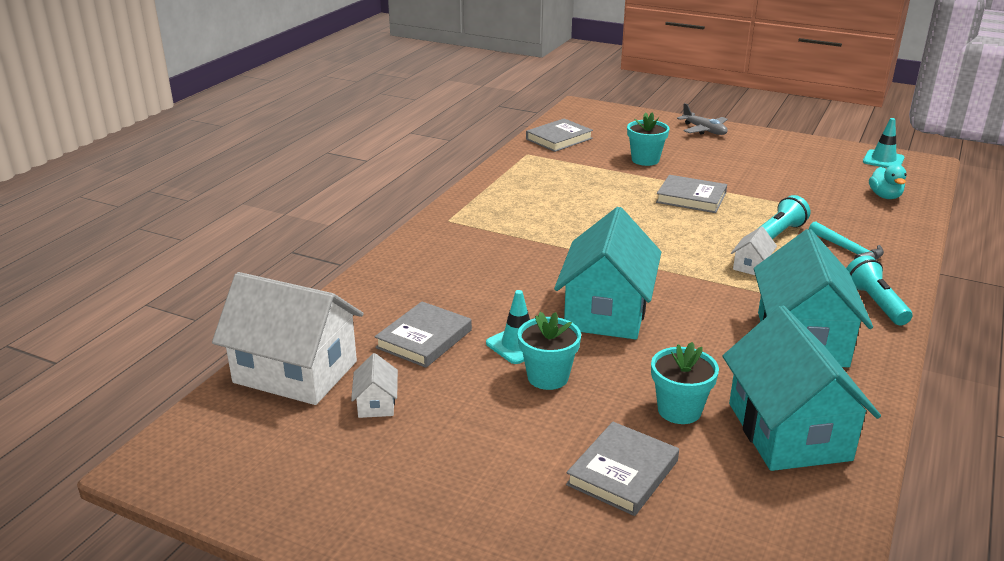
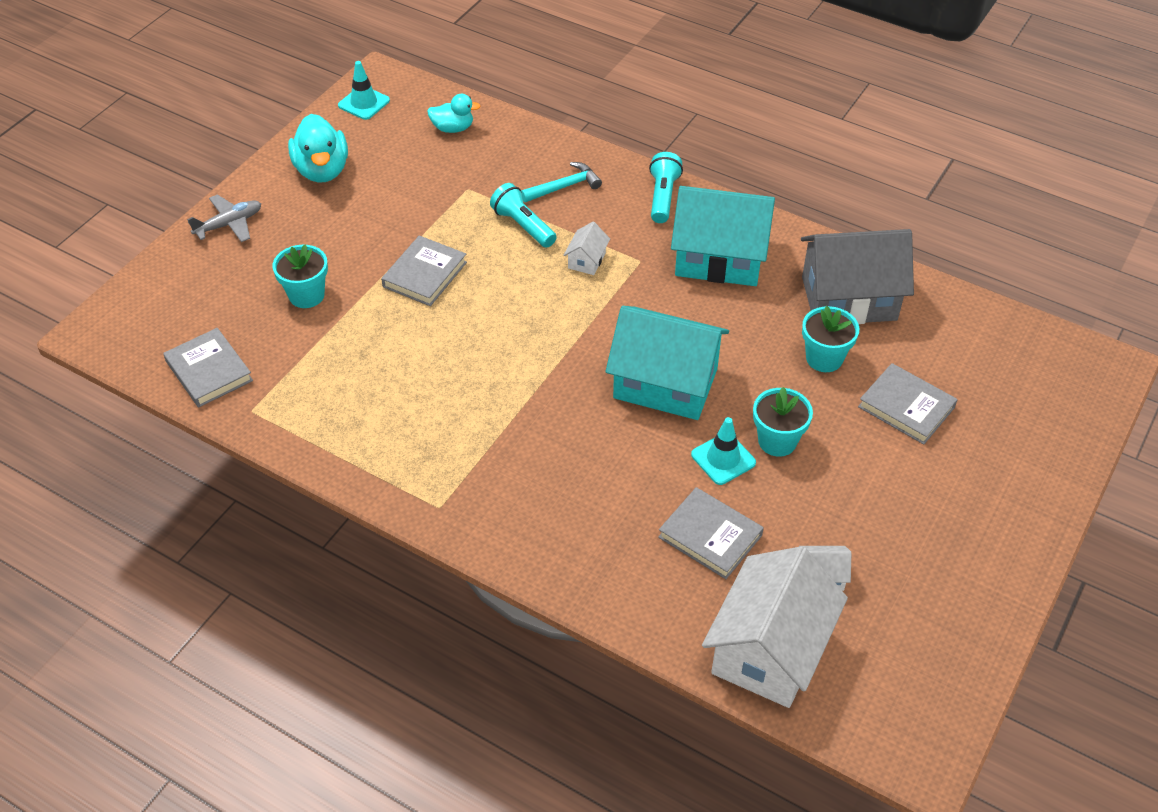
camera: 85 degrees left, 20 degrees up
turquoise house [722,306,881,471] -> grey house [801,229,914,324]
white house [731,226,777,275] -> white house turned 75 degrees clockwise [564,222,610,275]
turquoise flashlight [846,255,912,325] -> turquoise flashlight turned 105 degrees clockwise [649,152,683,223]
none -> turquoise duck [288,114,348,182]

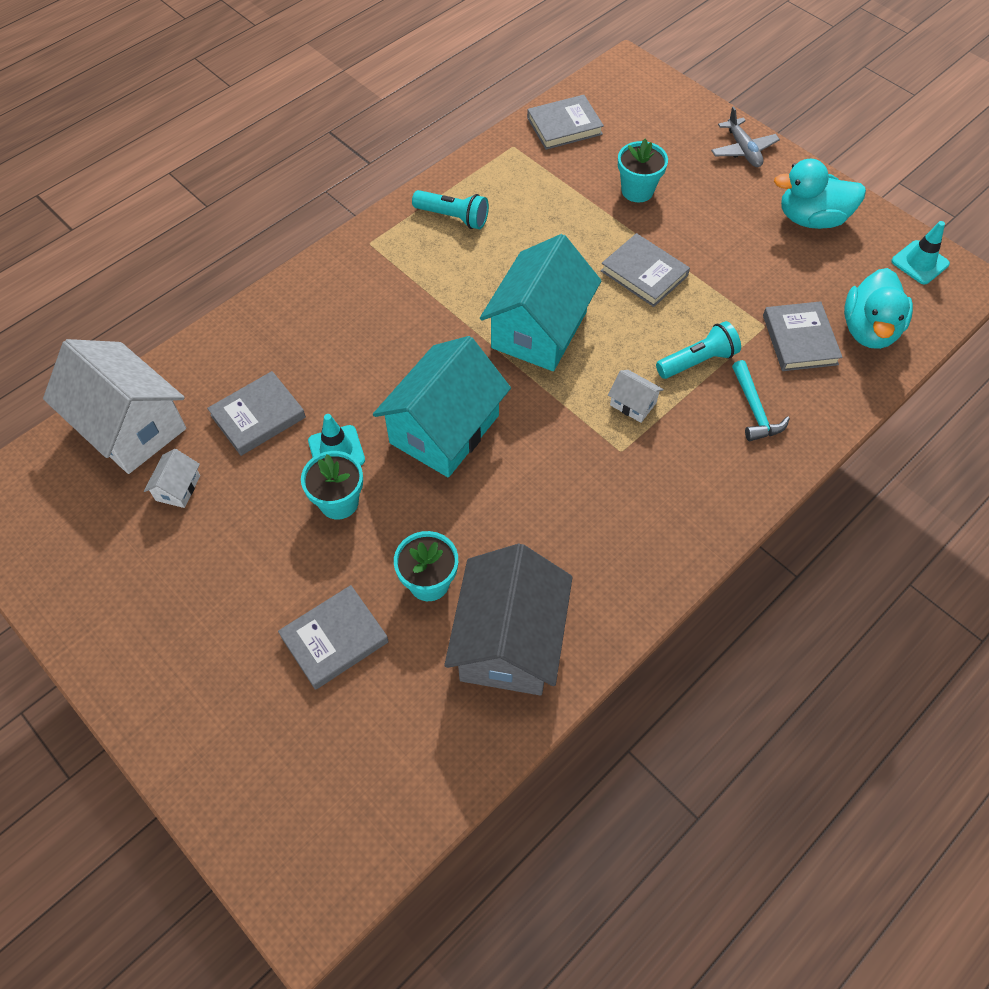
camera: 105 degrees right, 10 degrees up
turquoise duck [427,94,481,133] -> turquoise duck [844,268,913,349], size x1.65
turquoise flashlight [649,152,683,223] -> turquoise flashlight moved to [412,190,489,229]
turquoise house [671,186,775,286] -> turquoise house moved to [480,234,602,371]
none -> grey book [763,301,843,371]

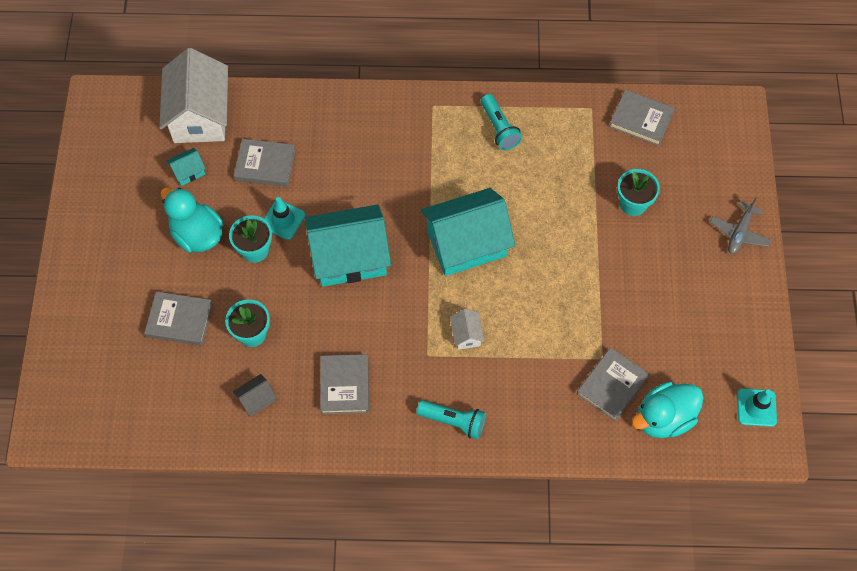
camera: 45 degrees right, 5 degrees up
white house [144,449,200,508] -> turquoise house [167,148,206,186]
grey house [444,544,573,695] -> grey house [233,374,277,417], size x0.42
grey book [601,233,690,307] -> grey book moved to [320,354,369,414]
turquoise flashlight [656,321,741,379] -> turquoise flashlight moved to [416,400,486,439]
turquoise hammer [732,360,790,441] -> none
turquoise duck [774,159,866,229] -> turquoise duck moved to [161,187,224,253]

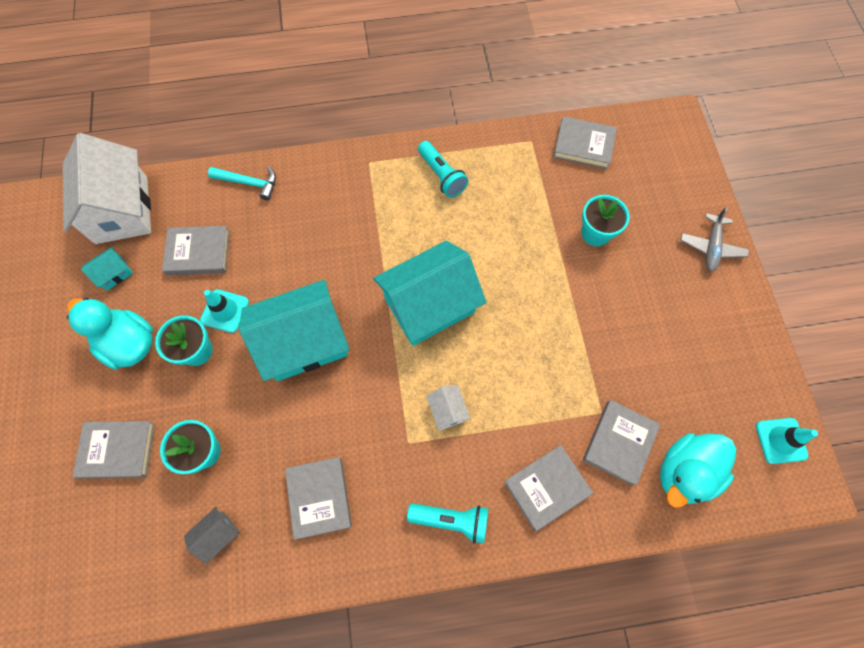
camera: 10 degrees left, 5 degrees up
none -> turquoise hammer [208,166,276,201]
none -> grey book [504,445,593,531]

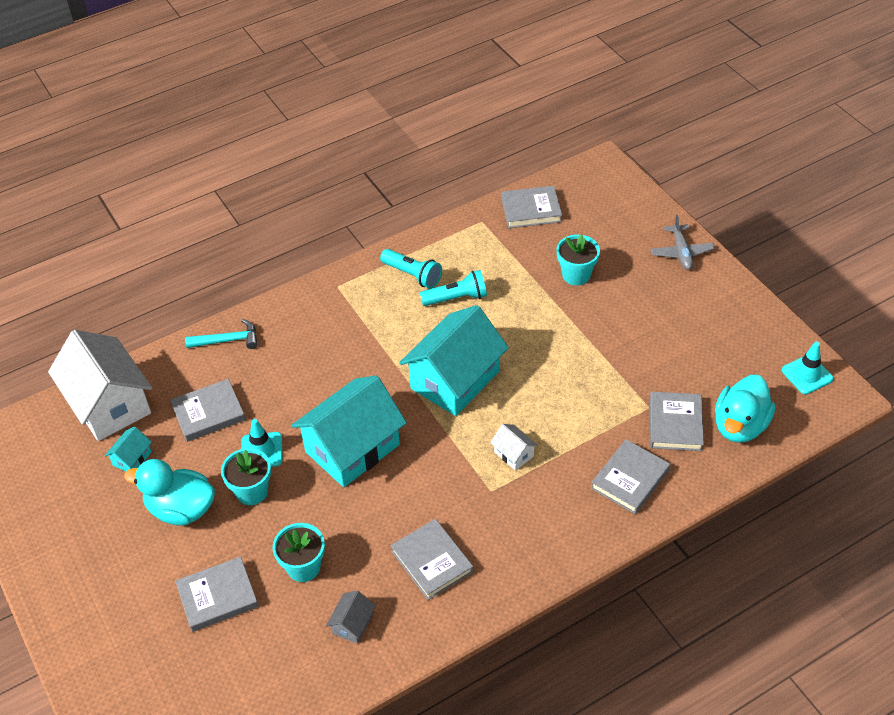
camera: 20 degrees left, 20 degrees down
turquoise flashlight [407,503,488,544] -> turquoise flashlight moved to [420,270,487,306]

